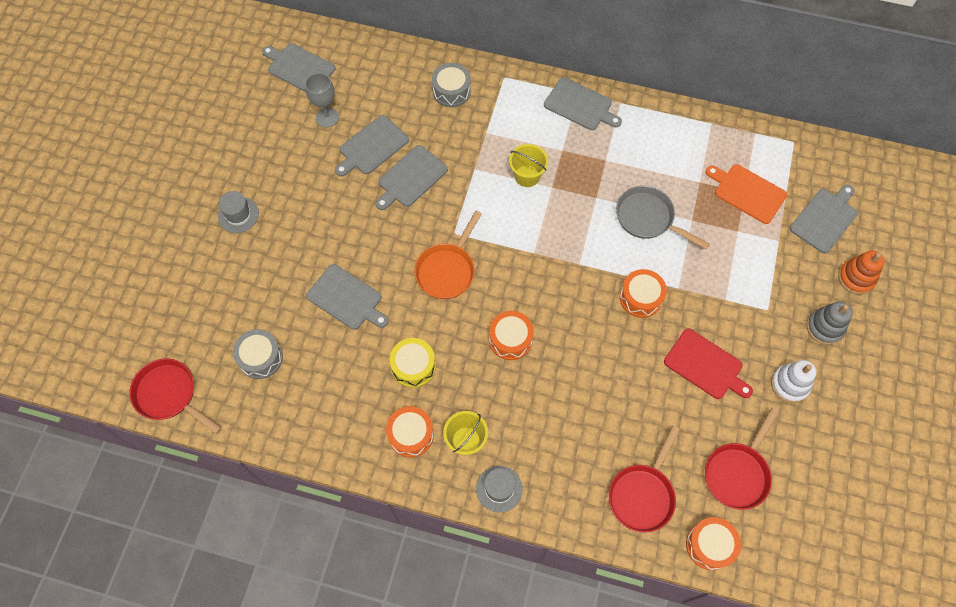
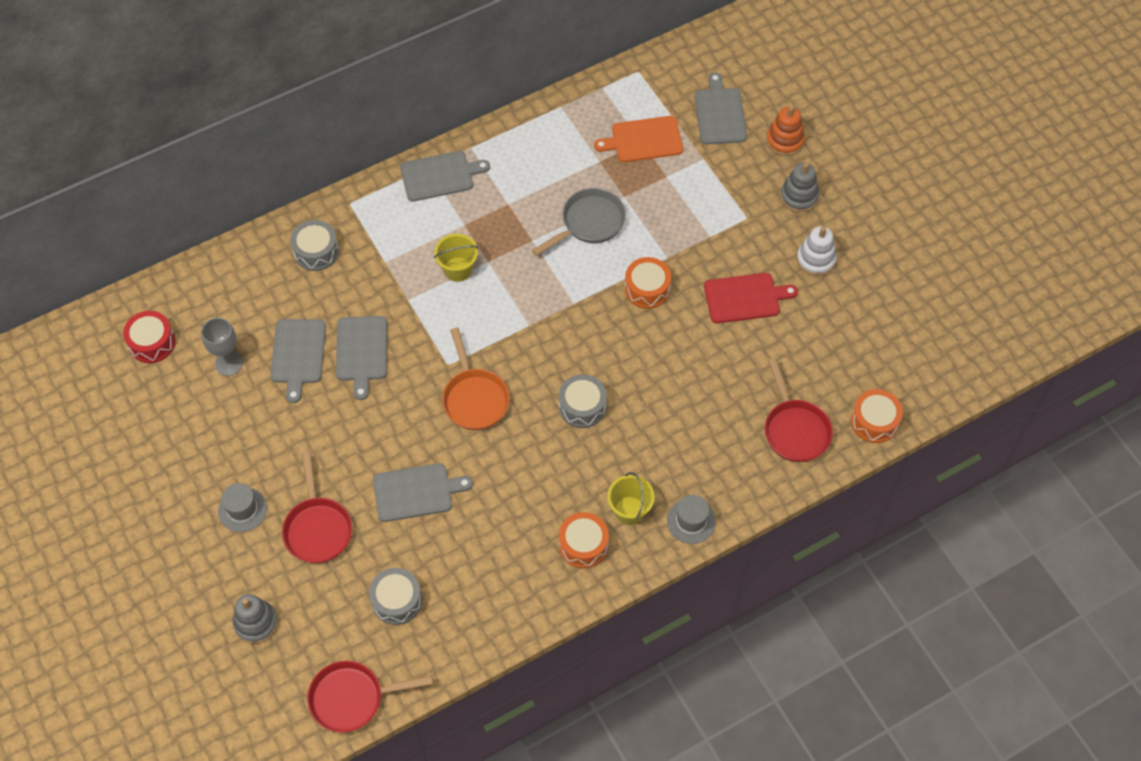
camera: 45 degrees left, 5 degrees down
grey cutting board [262,43,335,92] -> red drum [123,311,175,363]
yellow drum [390,338,436,388] -> none
orange drum [489,311,534,360] -> grey drum [559,374,607,428]
grey pan [616,186,710,249] -> grey pan turned 150 degrees clockwise [532,188,626,256]
red pan [705,408,779,510] -> red pan moved to [282,452,352,564]
none -> grey stacking toy [233,594,278,644]

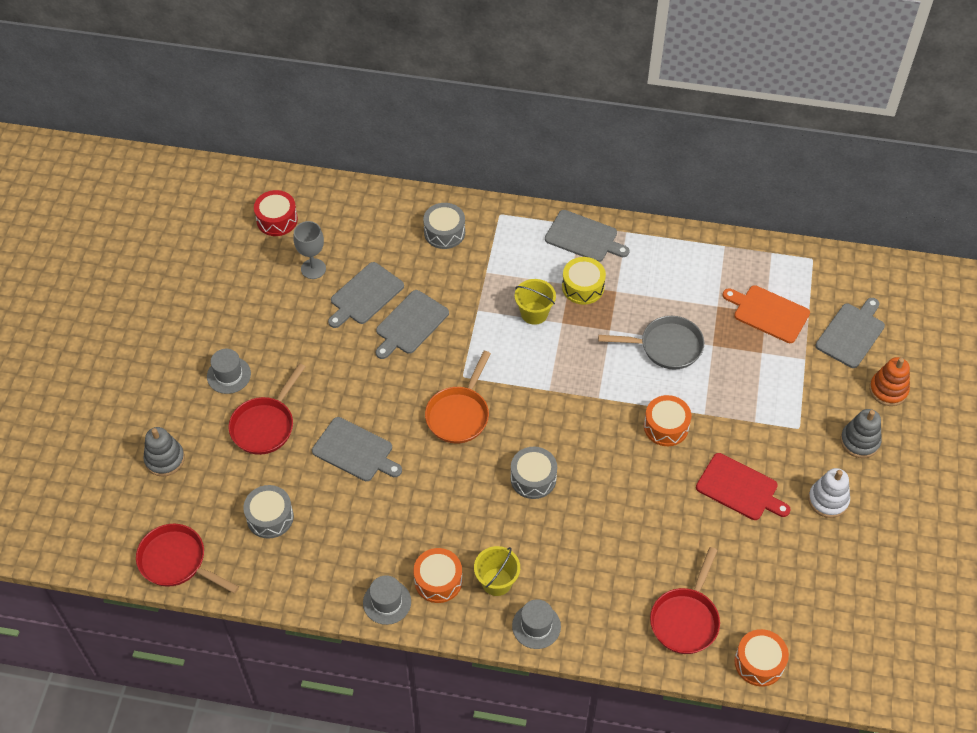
camera: 40 degrees right, 5 degrees down
none -> grey hat [363,575,411,625]
none -> yellow drum [562,257,606,305]

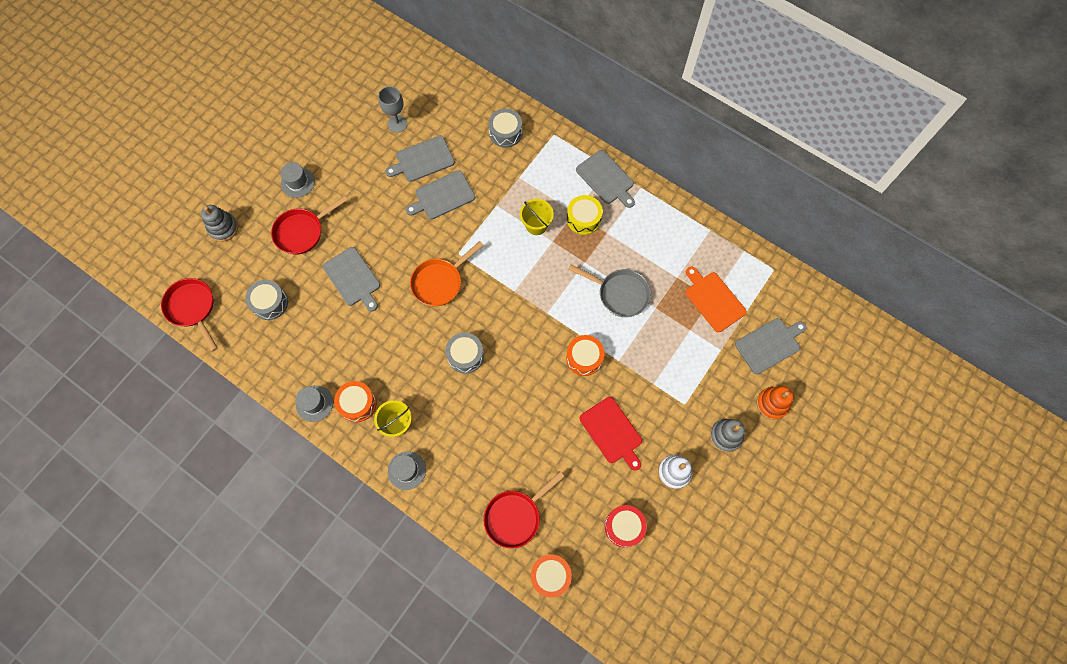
camera: 25 degrees right, 15 degrees up
red drum [254,190,298,236] -> red drum moved to [605,505,647,547]

